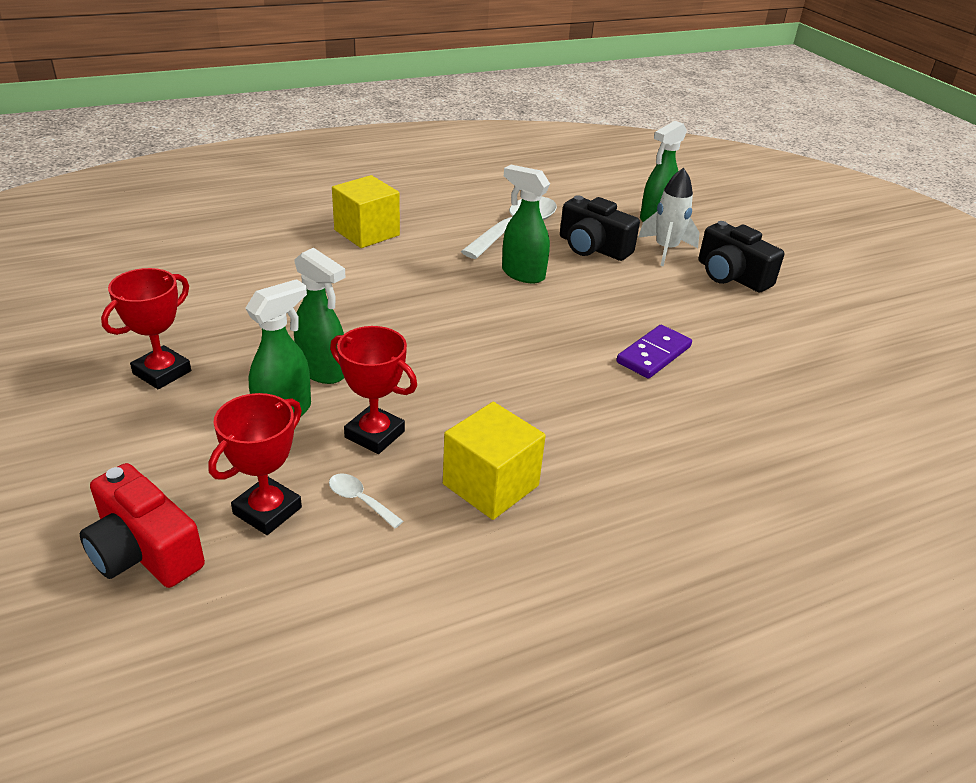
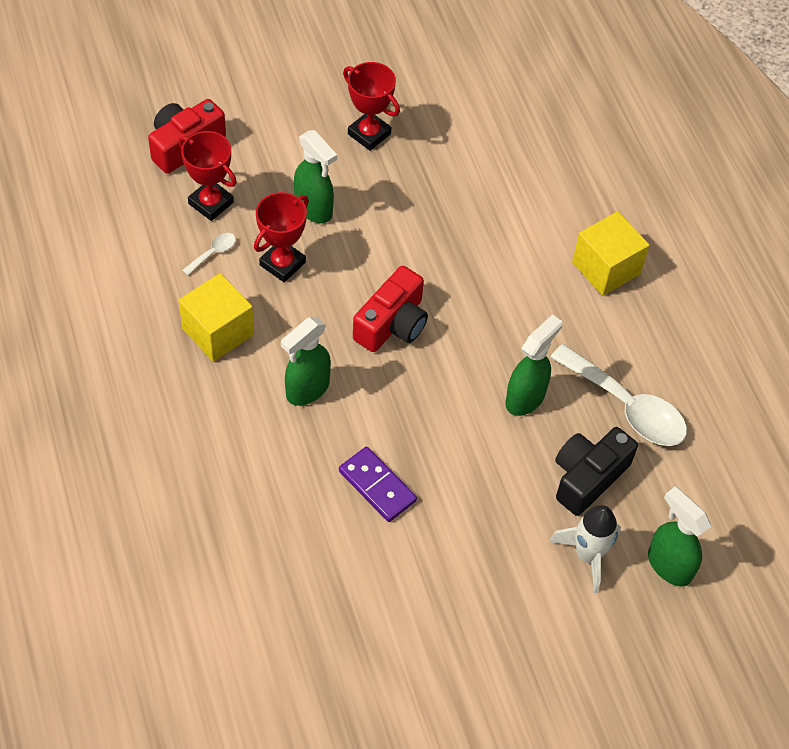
camera: 95 degrees right, 20 degrees up
green spray bottle [294,248,346,384] -> green spray bottle moved to [281,317,331,406]
black camera [699,221,784,292] -> none
none -> red camera [353,266,428,352]

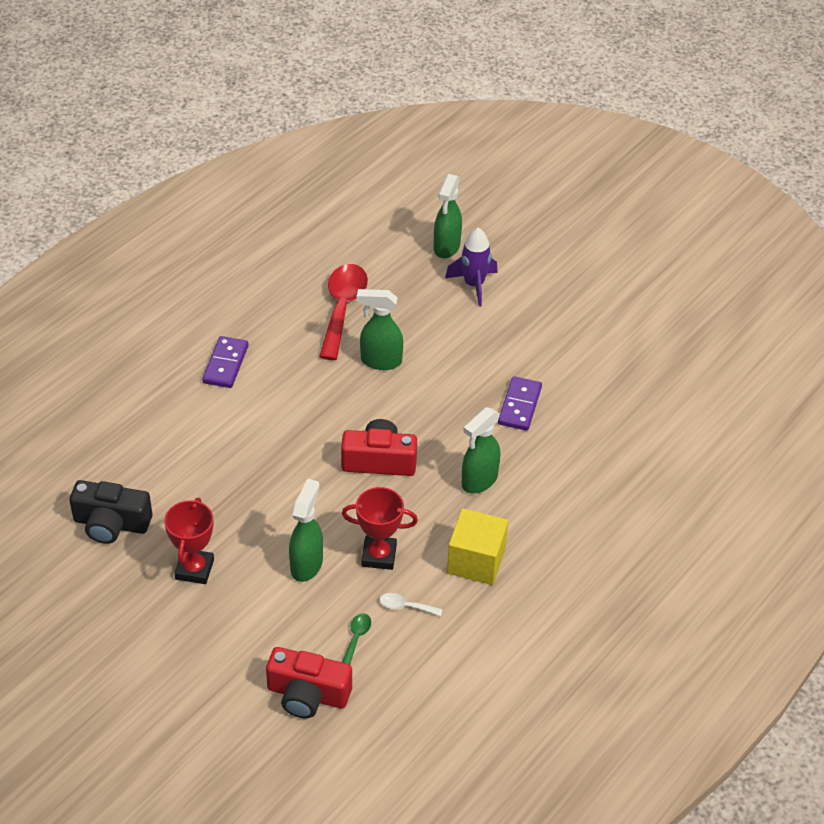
camera: 120 degrees left, 10 degrees down
red trophy [179,131,237,221] -> green spoon [342,613,371,665]
green spray bottle [281,317,331,406] -> green spray bottle turned 120 degrees clockwise [462,407,500,493]
white rocket [549,505,621,593] -> purple rocket [445,228,498,307]
white spoon [550,344,687,446] -> red spoon [319,264,368,360]
black camera [555,427,638,516] -> black camera moved to [69,480,152,544]
yellow cube [572,211,650,296] -> purple domino [202,336,249,388]

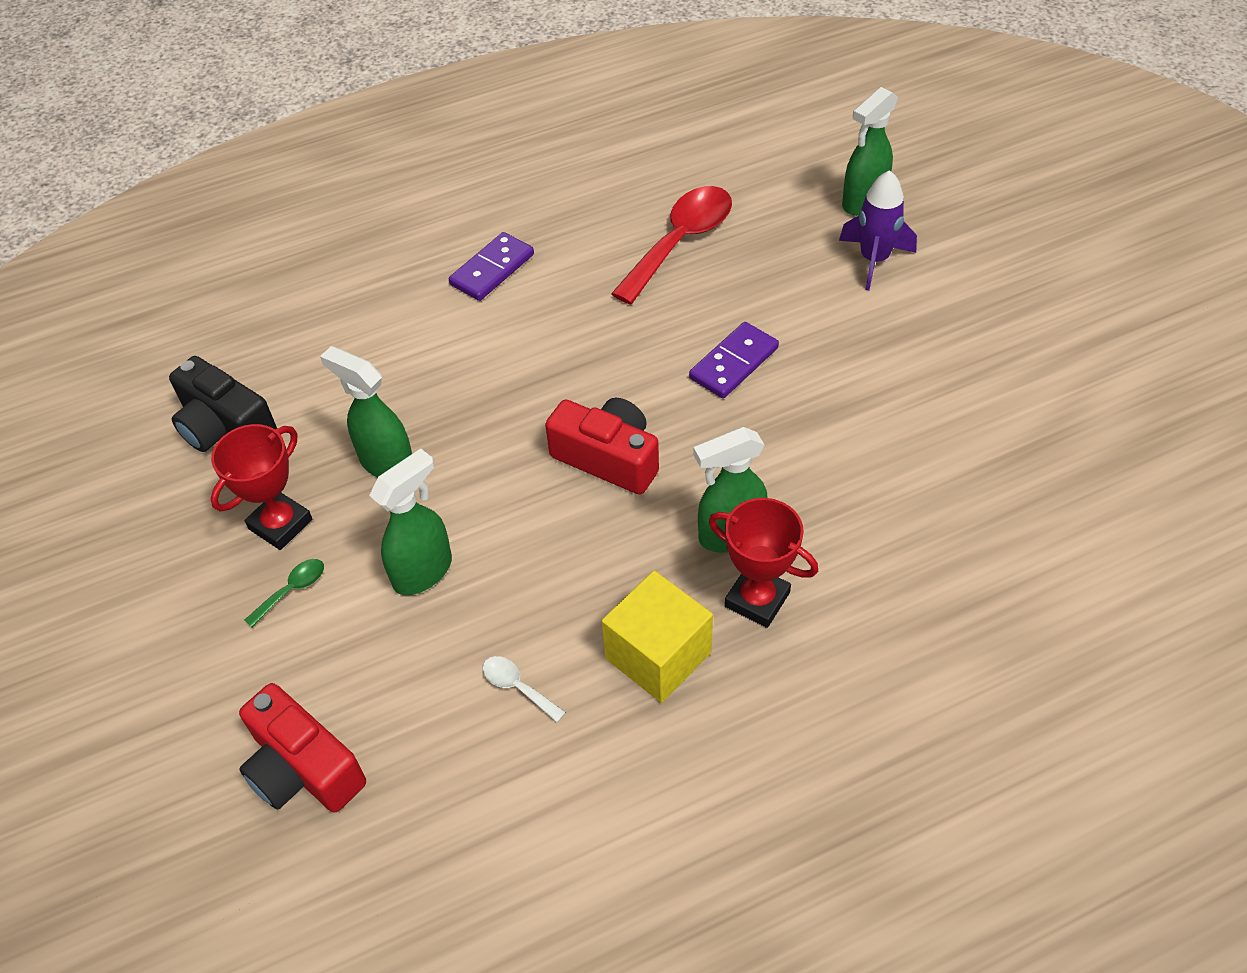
camera: 30 degrees right, 5 degrees up
red trophy [342,487,418,570] -> red trophy moved to [709,498,818,628]
green spoon [342,613,371,665] -> green spoon moved to [245,559,324,627]
green spray bottle [357,289,403,370] -> green spray bottle moved to [320,346,412,477]
purple domino [498,376,542,431] -> purple domino moved to [689,322,779,398]

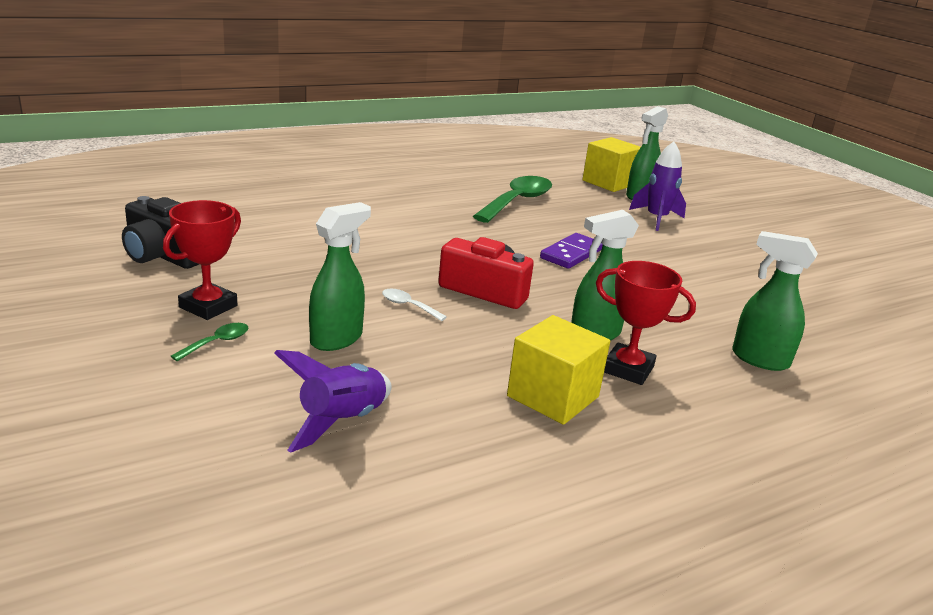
camera: 10 degrees left, 25 degrees down
red camera [239,683,366,812] -> none
green spray bottle [320,346,412,477] -> green spray bottle moved to [732,231,818,371]
purple domino [449,232,534,301] -> none
white spoon [482,656,566,722] -> white spoon moved to [382,289,447,321]
red spoon [611,186,732,305] -> green spoon [473,176,552,223]
none -> purple rocket [274,350,391,453]
none -> yellow cube [582,137,641,192]

